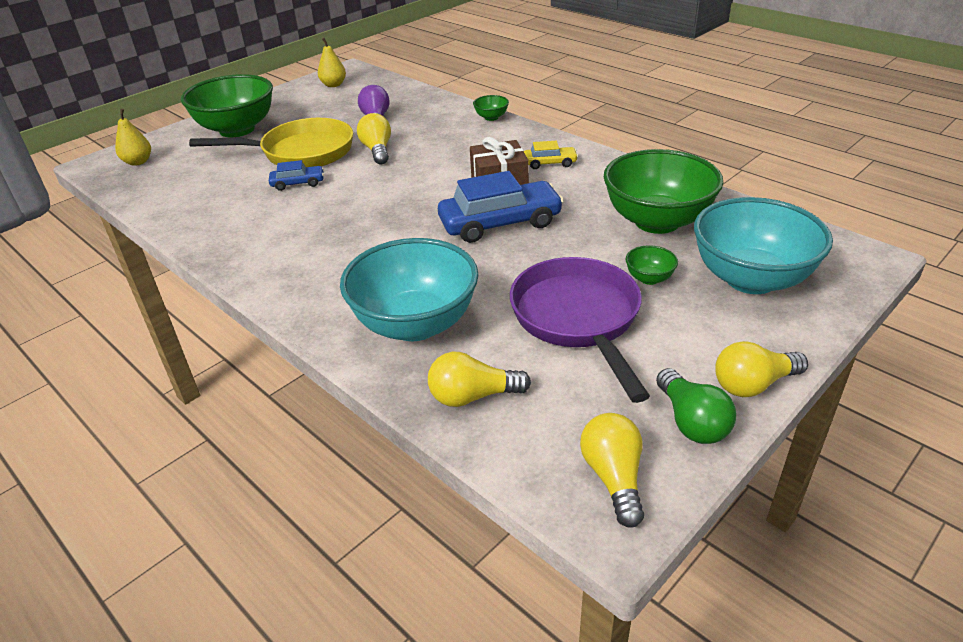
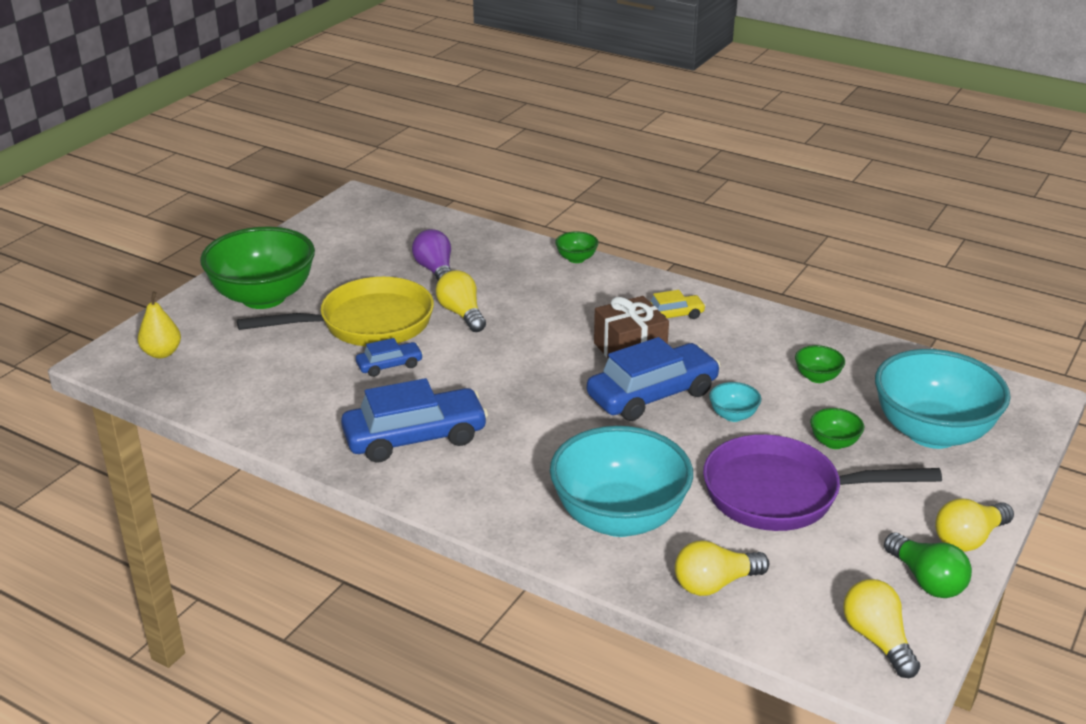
camera: 15 degrees left, 5 degrees down
yellow pear [318,38,346,87] -> none
purple pan [510,257,650,403] -> purple pan turned 60 degrees counterclockwise [703,434,942,531]
green bowl [604,149,723,234] -> green bowl [795,345,845,383], size x0.41
none -> blue car [341,378,488,462]
none -> turquoise bowl [709,382,761,422]

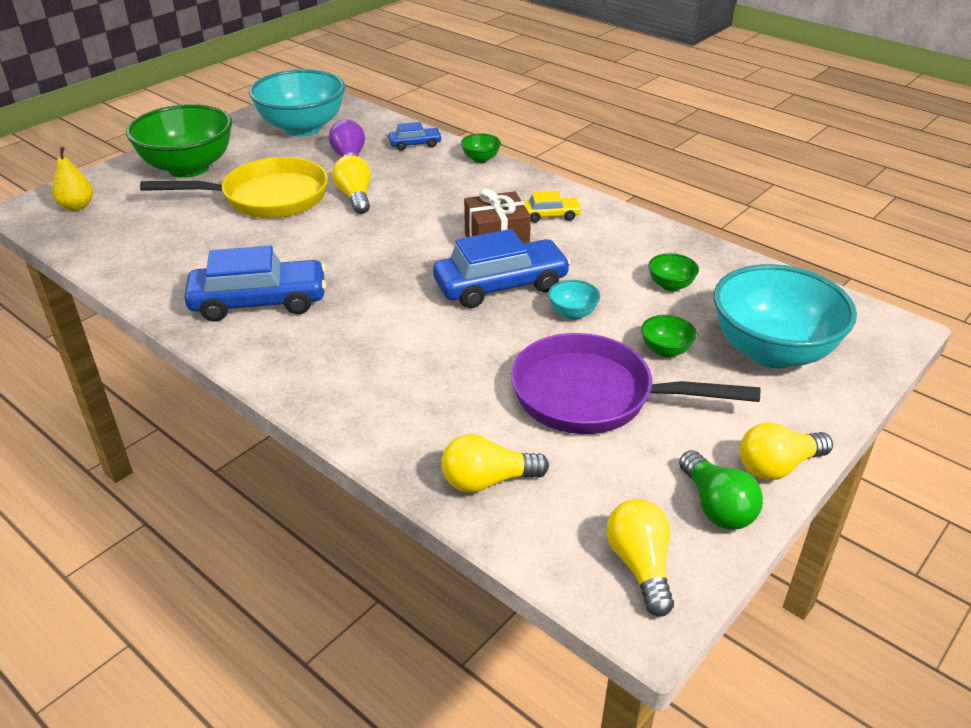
camera: 10 degrees right, 5 degrees up
blue car [356,338,423,377] -> blue car moved to [389,122,442,151]
turquoise bowl [550,426,693,537] -> turquoise bowl moved to [249,69,345,136]

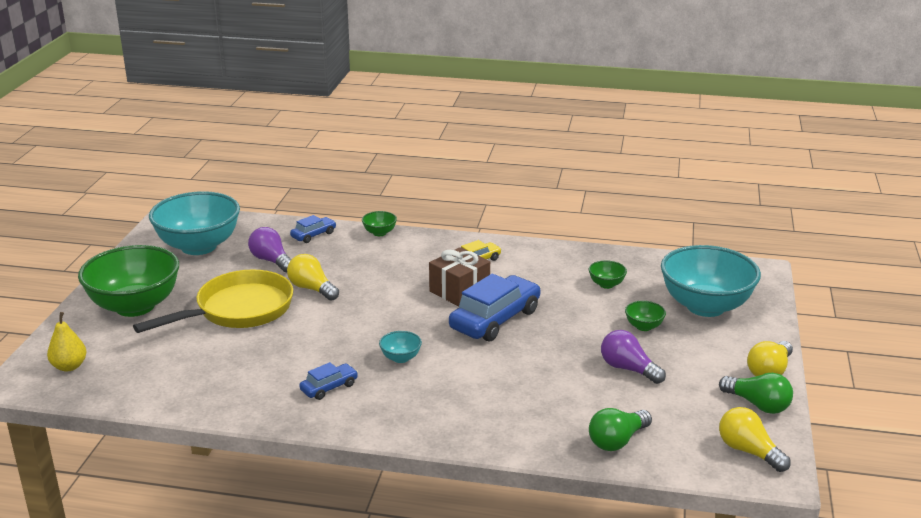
camera: 30 degrees left, 10 degrees down
blue car [184,246,326,322] -> blue car [299,362,358,400], size x0.50
yellow light bulb [441,434,549,493] -> green light bulb [589,408,652,451]
purple pan [511,333,760,434] -> purple light bulb [601,330,666,384]
turquoise bowl [548,280,600,320] -> turquoise bowl moved to [379,331,422,363]

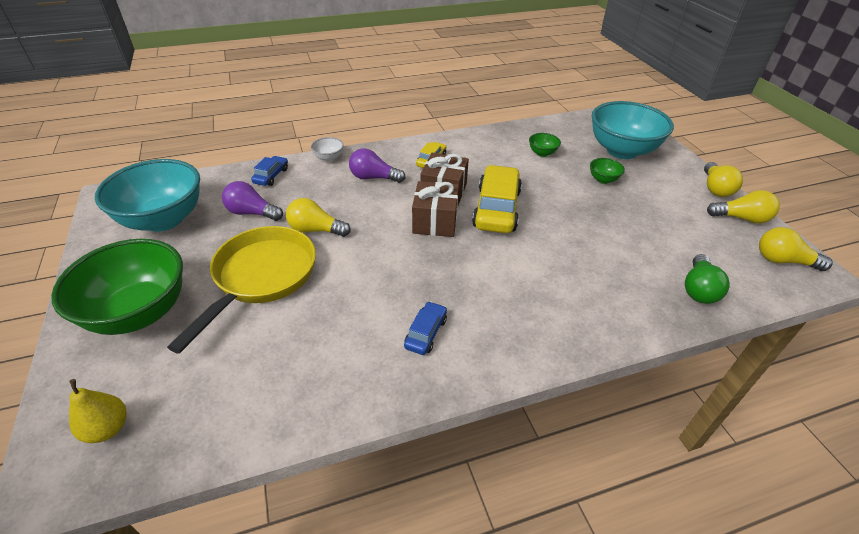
camera: 30 degrees left, 15 degrees up
green bowl [362,211,397,236] -> white bowl [311,137,344,162]
turquoise bowl [379,331,422,363] -> none
blue car [449,274,541,341] -> yellow car [472,165,522,233]
purple light bulb [601,330,666,384] -> purple light bulb moved to [349,148,405,183]
green light bulb [719,373,793,414] -> yellow light bulb [707,190,780,224]
none -> brown gift [412,181,459,237]

